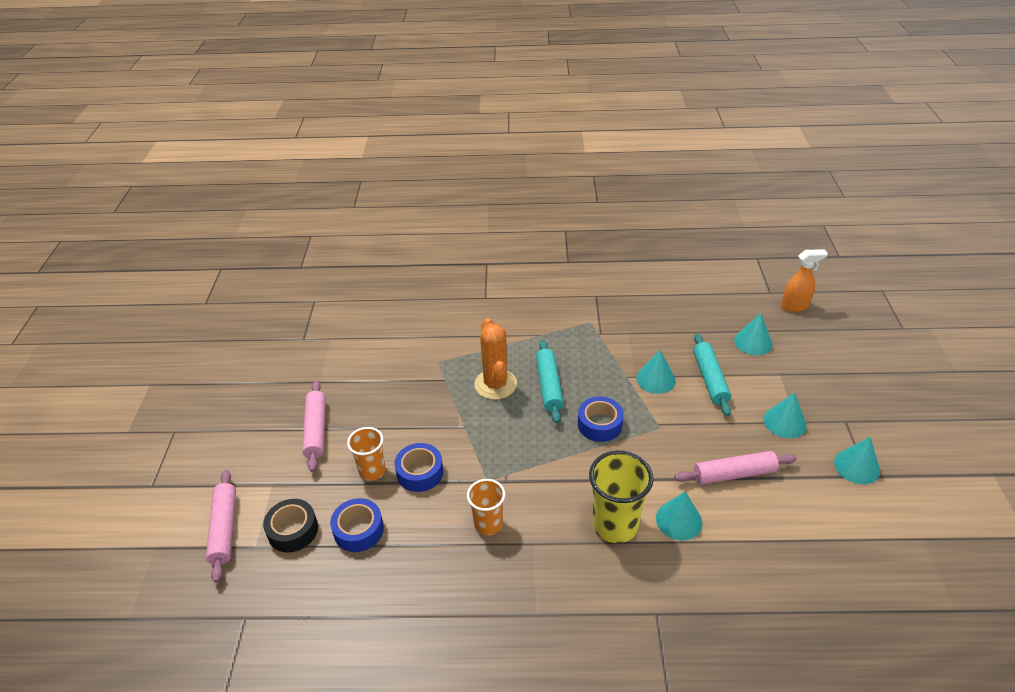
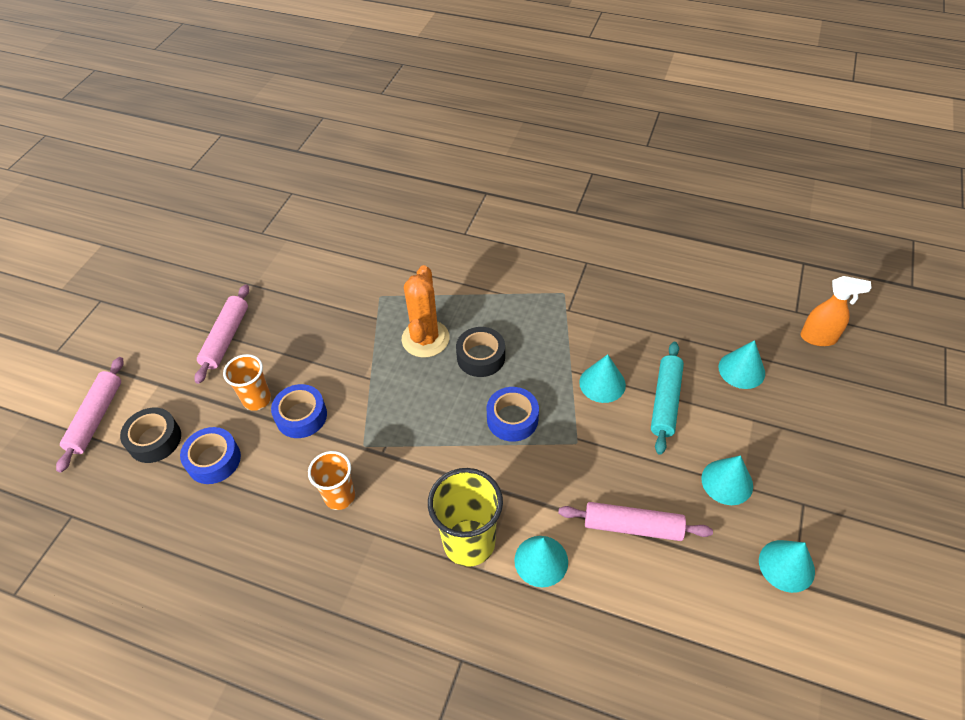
camera: 20 degrees right, 10 degrees up
turquoise rolling pin [536,340,564,423] -> black tape [456,327,505,377]

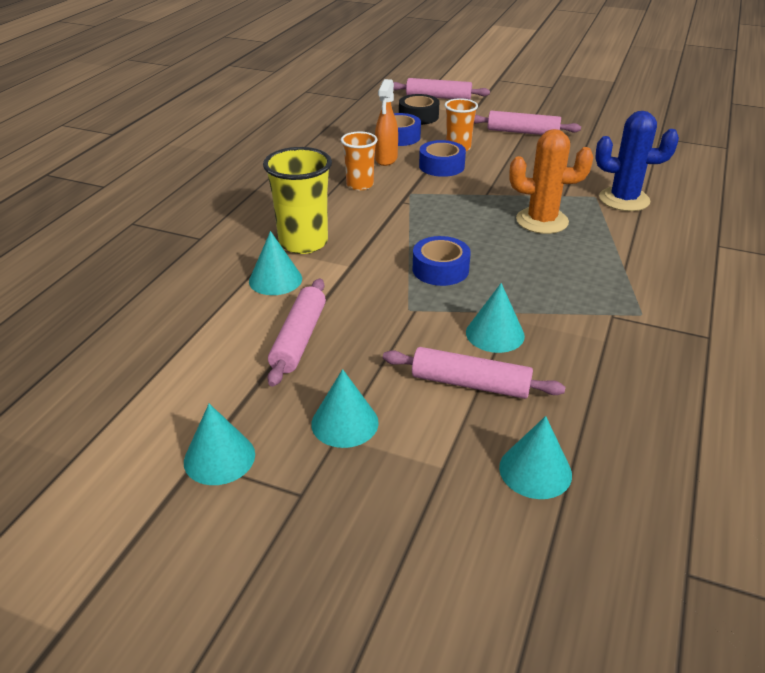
camera: 90 degrees right, 15 degrees down
black tape [456,327,505,377] -> none
turquoise rolling pin [651,342,684,455] -> pink rolling pin [383,347,565,399]
orange spray bottle [800,276,872,346] -> orange spray bottle moved to [375,79,398,166]
none -> blue cactus [595,111,679,211]

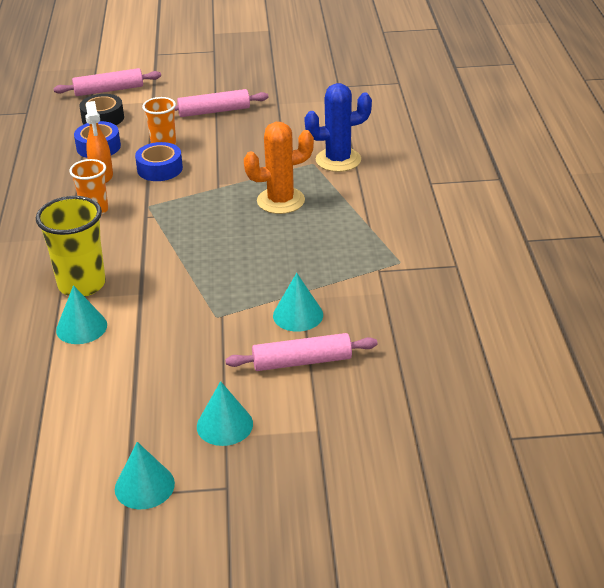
camera: 25 degrees left, 0 degrees up
pink rolling pin [267,279,326,387] -> none
blue tape [413,236,471,286] -> none
turquoise cone [499,416,572,499] -> none

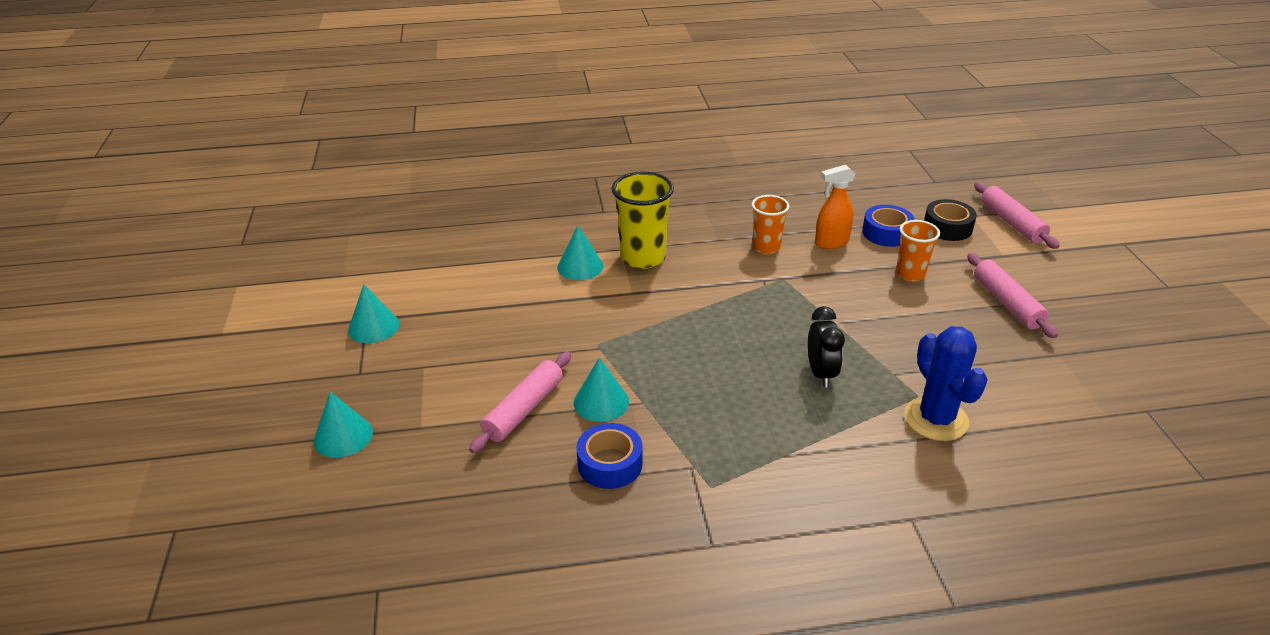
camera: 85 degrees right, 0 degrees up
blue tape [135,142,183,181] -> blue tape moved to [576,423,643,489]
turquoise cone [197,381,253,446] -> turquoise cone moved to [313,392,373,458]
pink rolling pin [225,333,377,371] -> pink rolling pin turned 45 degrees clockwise [469,352,571,453]
orange cactus [244,122,314,214] -> black clock [808,306,845,388]

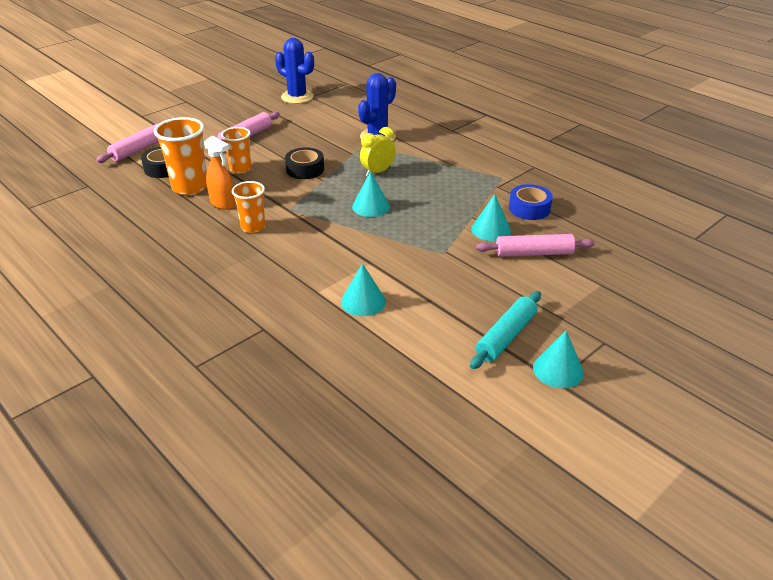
camera: 125 degrees left, 0 degrees up
turquoise cone [313,392,373,458] -> turquoise cone moved to [352,171,390,217]
yellow cup [612,172,674,269] -> none
black clock [808,306,845,388] -> yellow clock [360,127,396,176]
blue tape [862,205,915,247] -> orange cup [154,117,207,195]
none -> blue cactus [275,38,314,104]
none -> black tape [285,147,324,179]
none -> turquoise rolling pin [470,291,541,369]

